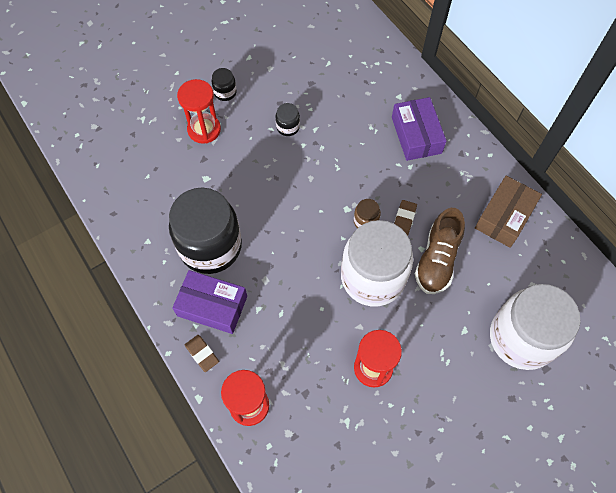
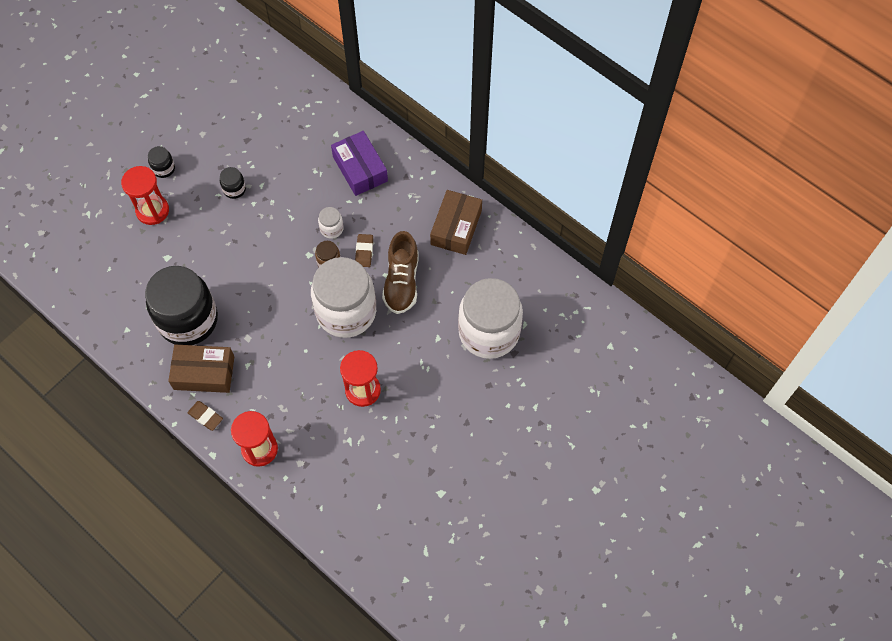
camera: 15 degrees left, 0 degrees up
purple box [172,270,247,334] -> brown box [168,345,234,393]
none -> white jar [318,207,344,239]

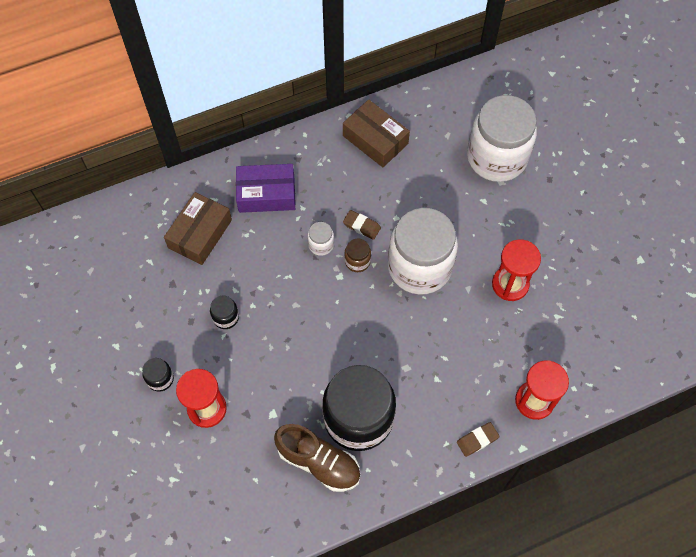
camera: 65 degrees left, 0 degrees up
brown box [168,345,234,393] -> brown box moved to [164,192,232,265]
brown shoe [382,231,418,314] -> brown shoe moved to [274,424,360,492]

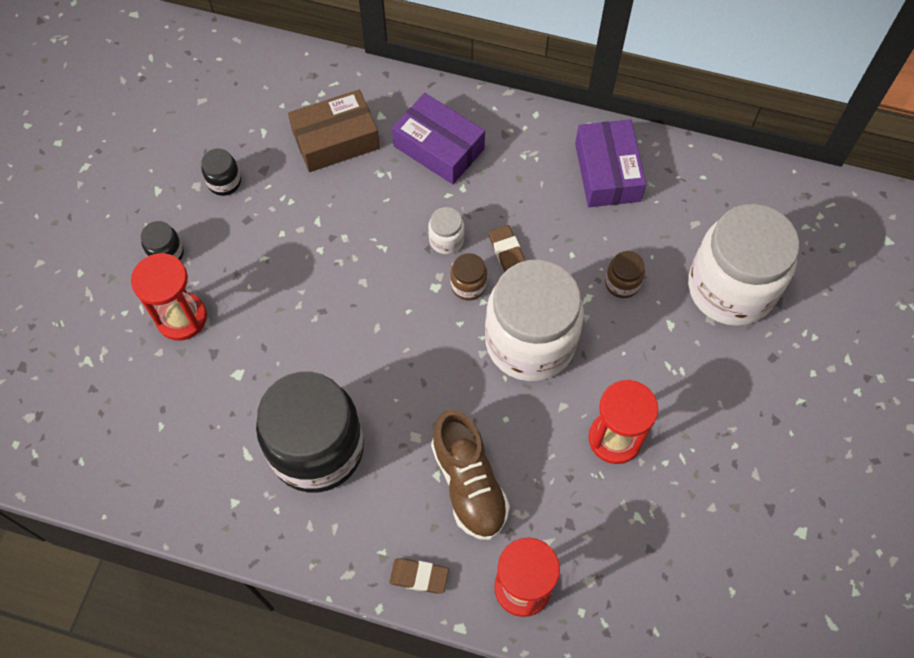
camera: 40 degrees right, 0 degrees up
black jar [210,296,239,329] -> black jar moved to [201,148,241,196]
brown shoe [274,424,360,492] -> brown shoe moved to [431,410,510,540]
brown box [343,100,410,167] -> purple box [575,119,646,207]
none -> brown jar [605,251,645,298]

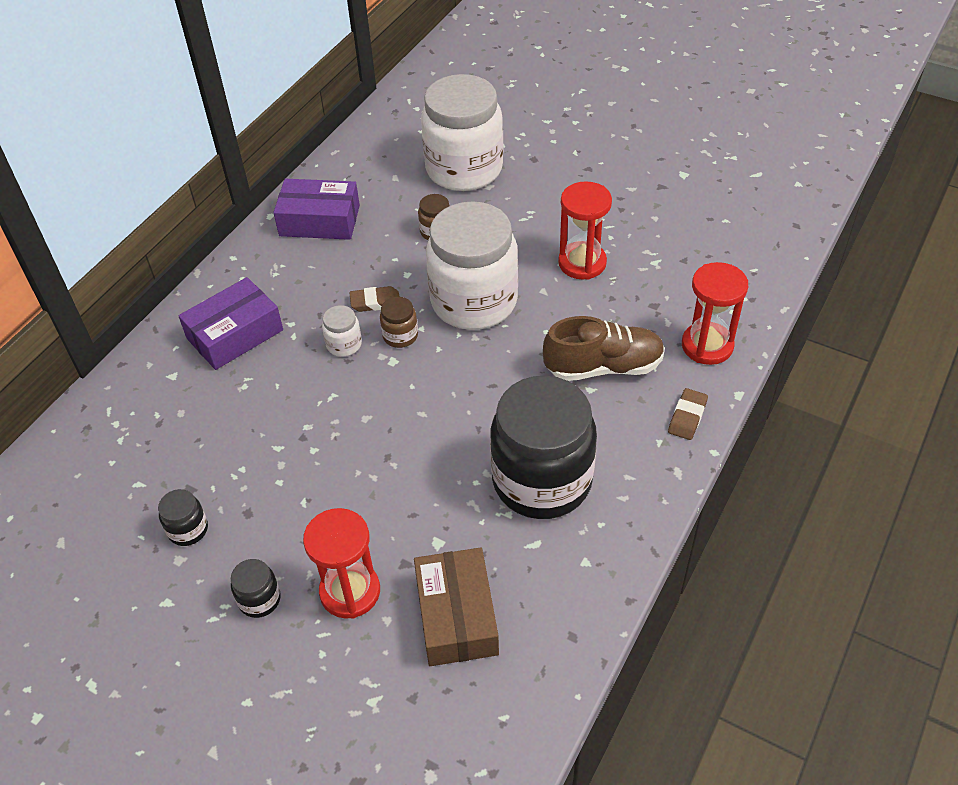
camera: 75 degrees left, 15 degrees down
brown box [288,90,380,172] -> brown box moved to [414,547,499,666]

